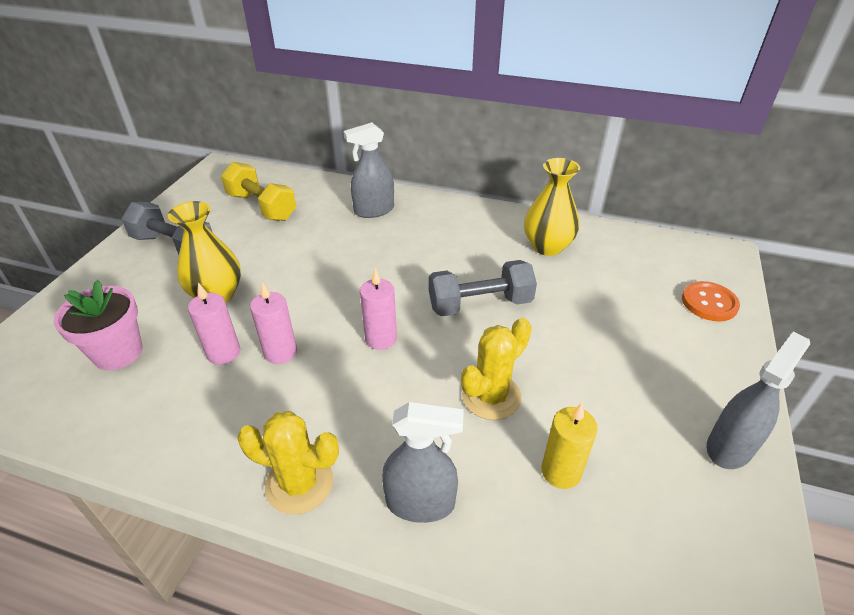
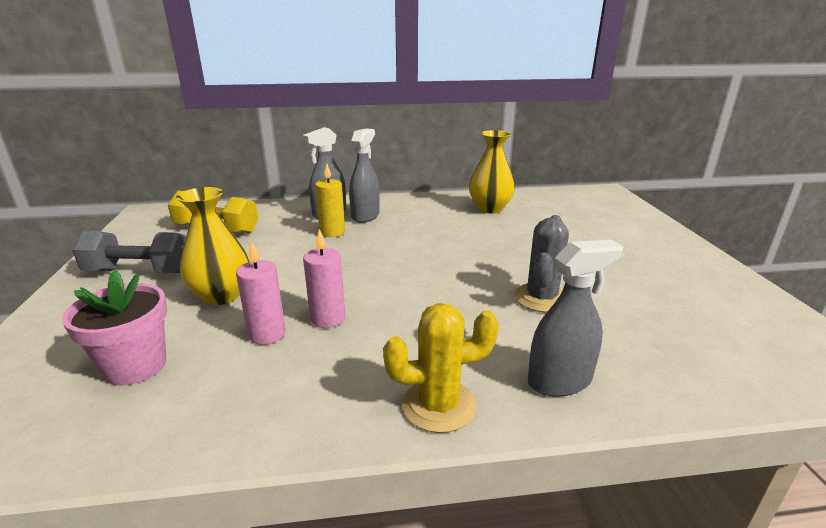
camera: 25 degrees left, 15 degrees down
pink candle [360,268,397,350] -> none
grey dumbbell [429,260,537,316] -> none
yellow cactus [461,318,532,420] -> grey cactus [514,215,569,313]
yellow candle [542,403,598,489] -> yellow candle moved to [315,164,345,237]
orange button [682,281,740,321] -> none
grey spray bottle [707,332,810,469] -> grey spray bottle moved to [349,128,380,223]

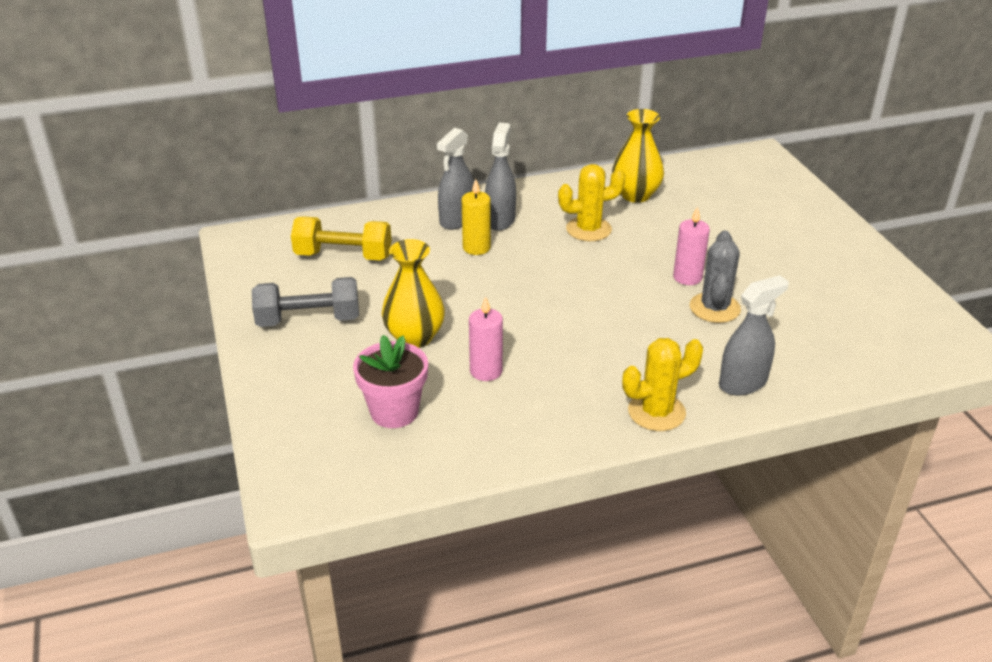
camera: 10 degrees left, 10 degrees up
pink candle [303,229,345,328] -> pink candle moved to [673,206,710,285]
none -> yellow cactus [558,164,625,241]

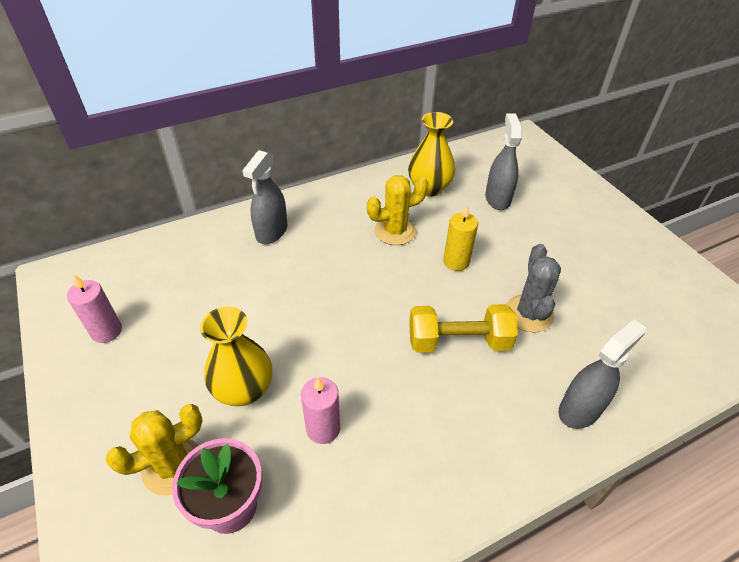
camera: 10 degrees left, 10 degrees up
grey dumbbell [252,277,359,327] -> none
yellow dumbbell [291,216,392,261] -> yellow dumbbell moved to [409,304,518,353]
yellow candle [462,179,491,255] -> yellow candle moved to [443,204,478,271]
grey spray bottle [485,123,516,231] -> grey spray bottle moved to [485,113,522,210]
yellow cactus [622,338,703,431] -> yellow cactus moved to [106,404,203,496]
pink candle [673,206,710,285] -> pink candle moved to [67,275,122,343]

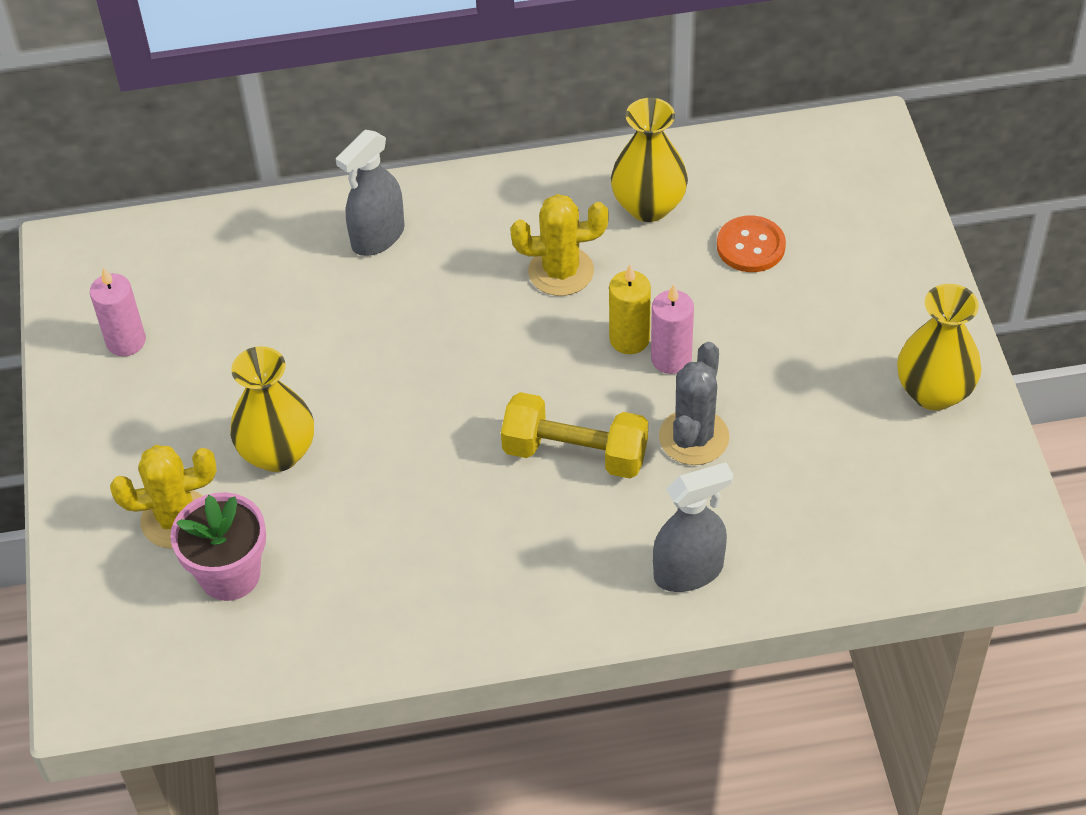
camera: 20 degrees right, 5 degrees up
pink candle [301,377,340,444] -> pink candle moved to [651,284,694,374]
grey spray bottle [485,113,522,210] -> orange button [717,216,786,272]
none -> yellow vase [897,284,981,410]

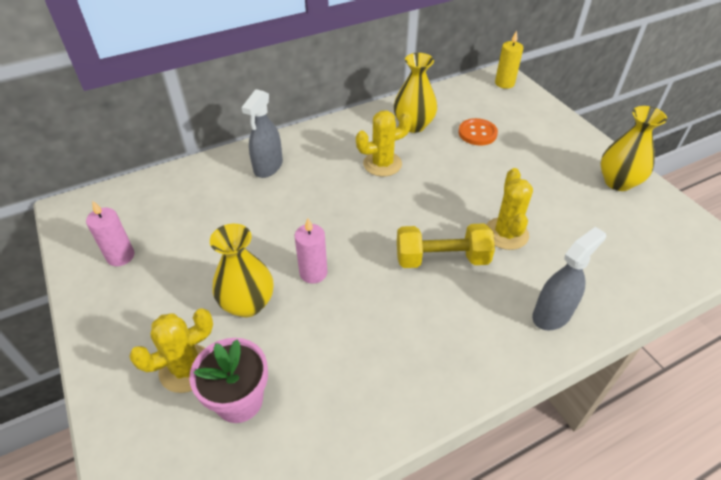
camera: 20 degrees left, 5 degrees down
yellow candle [609,265,651,354] -> yellow candle moved to [495,30,523,89]
pink candle [651,284,694,374] -> pink candle moved to [295,218,327,284]
grey cactus [659,342,730,465] -> yellow cactus [486,168,533,250]

